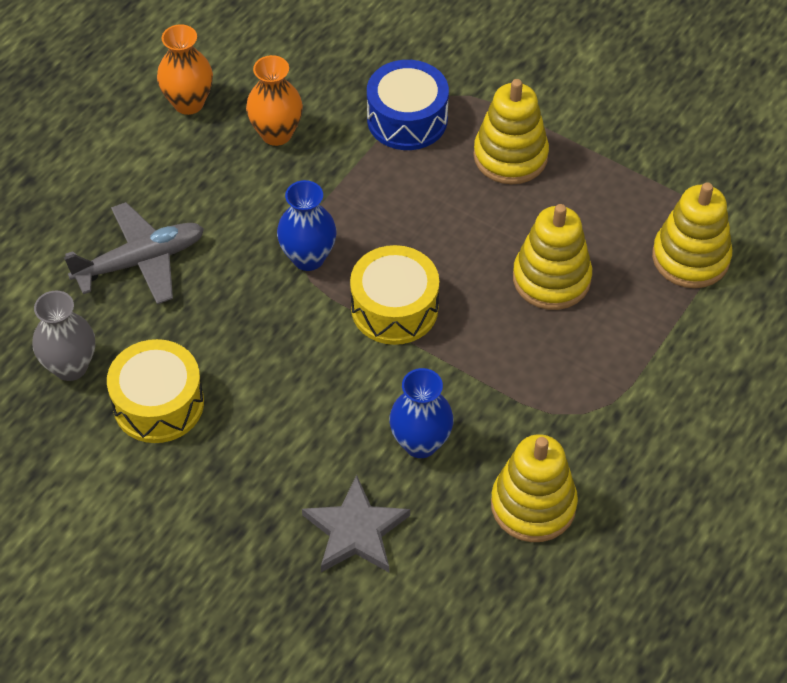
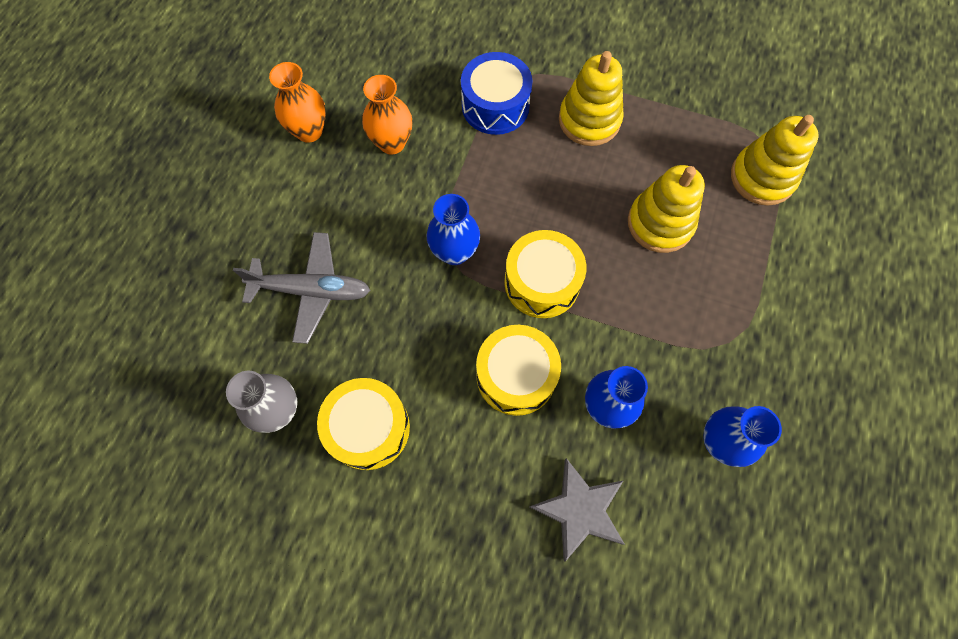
camera: 15 degrees left, 15 degrees up
grey plane [64,202,204,304] -> grey plane turned 45 degrees clockwise [233,232,370,344]
yellow stacking toy [491,434,578,542] -> blue vase [703,406,782,467]
none -> yellow drum [476,325,561,416]

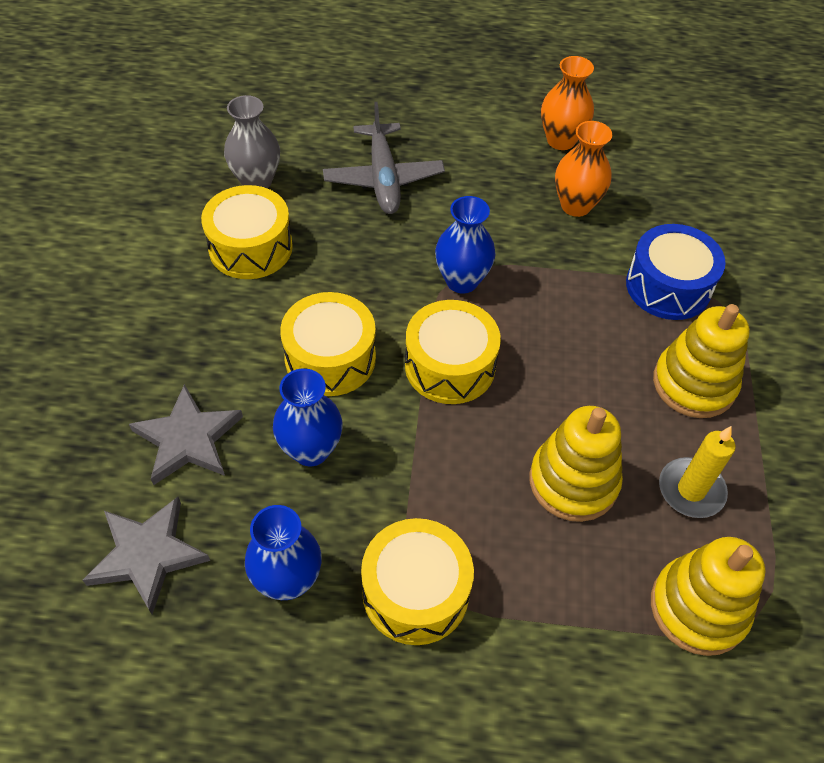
camera: 75 degrees right, 15 degrees down
none -> grey star [83,497,210,614]
none -> yellow drum [361,518,474,645]
none -> yellow candle [659,426,736,518]

